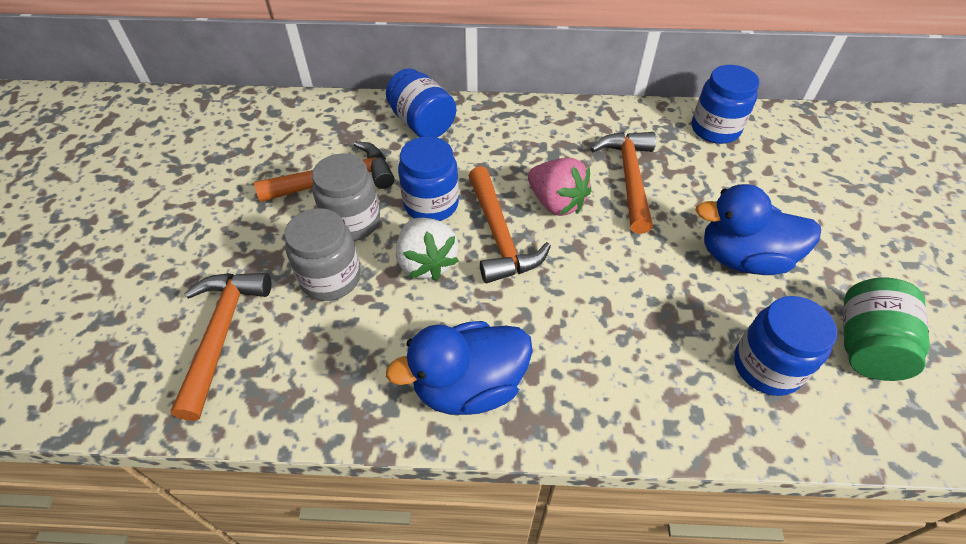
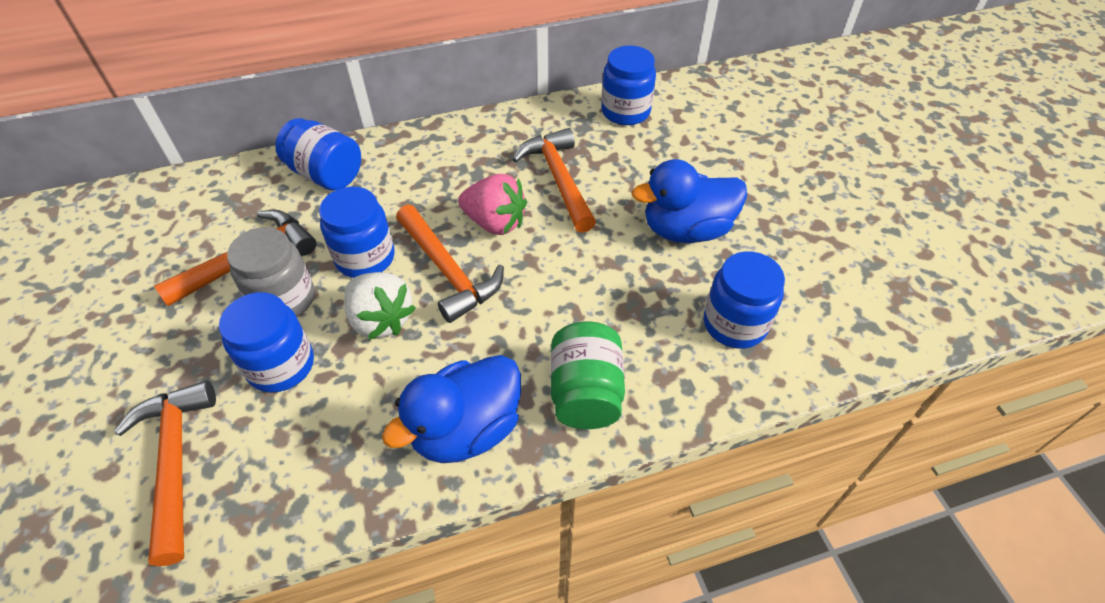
camera: 20 degrees left, 0 degrees up
grey jar [284,208,361,301] -> blue jar [219,292,314,393]
green jar [843,278,930,381] -> green jar moved to [551,322,625,429]

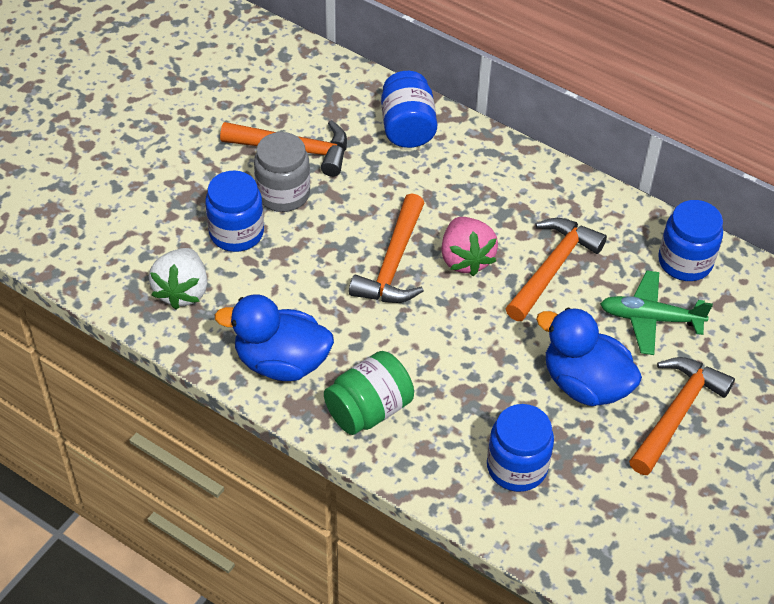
camera: 50 degrees right, 0 degrees up
orange hammer [114,380,216,566] -> orange hammer moved to [629,357,735,475]
blue jar [319,186,395,278] -> none
white strawberry [344,272,416,340] -> white strawberry moved to [149,248,208,309]
none -> green plane [600,270,713,355]

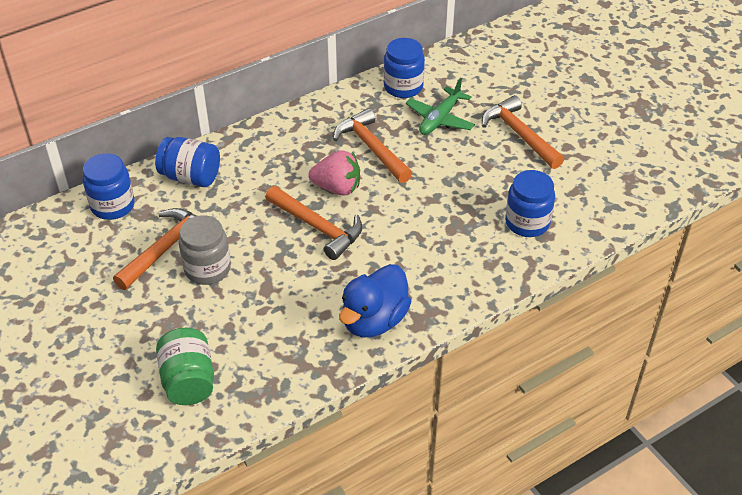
camera: 65 degrees left, 5 degrees down
white strawberry [149,248,208,309] -> none
blue jar [205,170,264,252] -> blue jar moved to [83,153,135,220]
green jar [324,351,414,435] -> green jar moved to [156,328,214,405]
blue duck [536,308,642,406] -> none

